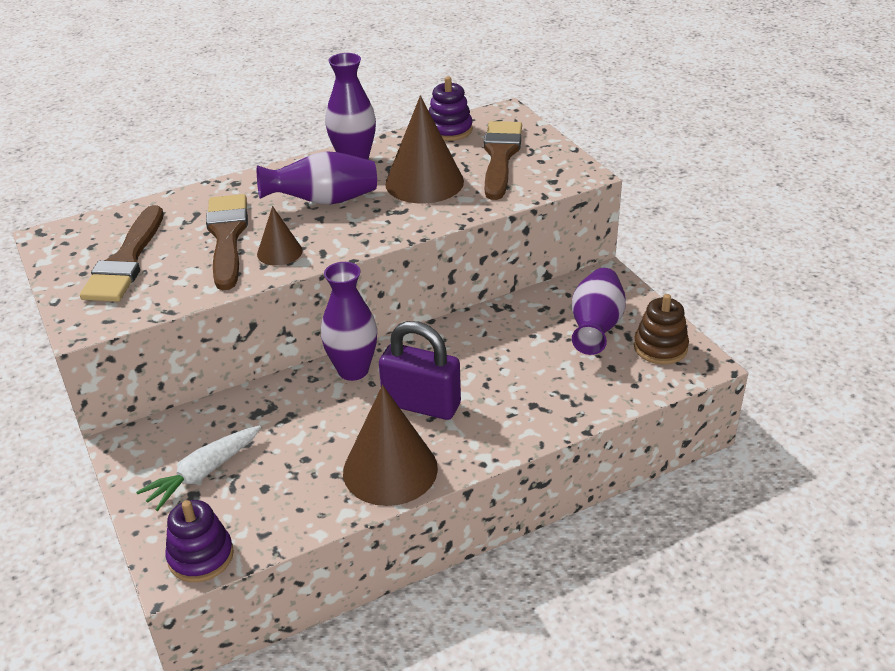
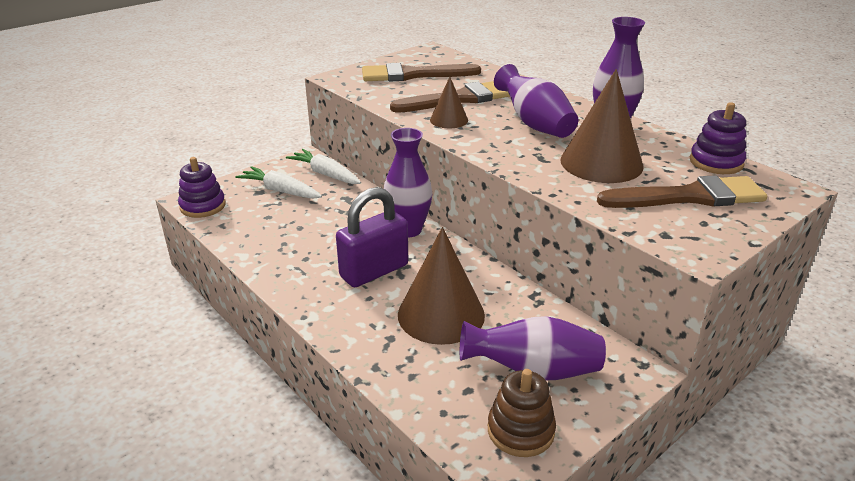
camera: 75 degrees right, 5 degrees down
brown cone [343,385,438,506] -> brown cone moved to [398,227,485,345]
purple padlock [379,321,461,420] -> purple padlock turned 45 degrees clockwise [336,187,408,287]
none -> white carrot [286,149,361,184]

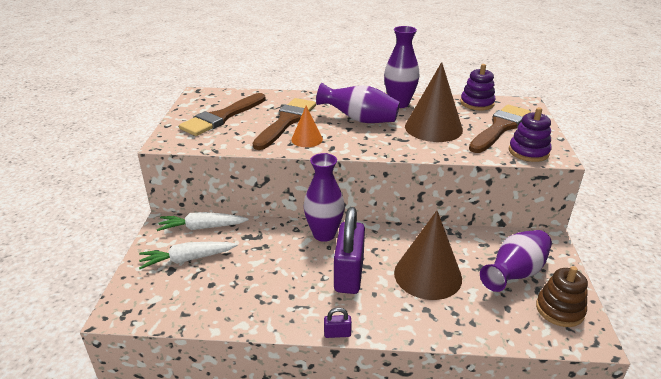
camera: 45 degrees left, 0 degrees up
purple stacking toy [178,157,226,218] -> purple stacking toy moved to [509,107,552,162]
brown cone [430,77,468,128] -> orange cone [291,106,323,147]
none -> purple padlock [324,307,352,338]

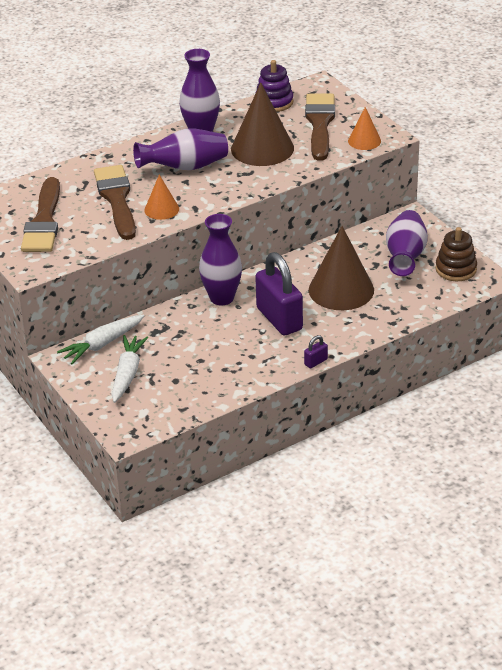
camera: 35 degrees left, 5 degrees up
white carrot [139,242,238,269] -> white carrot turned 150 degrees clockwise [112,335,148,403]
purple stacking toy [509,107,552,162] -> orange cone [348,107,381,150]

